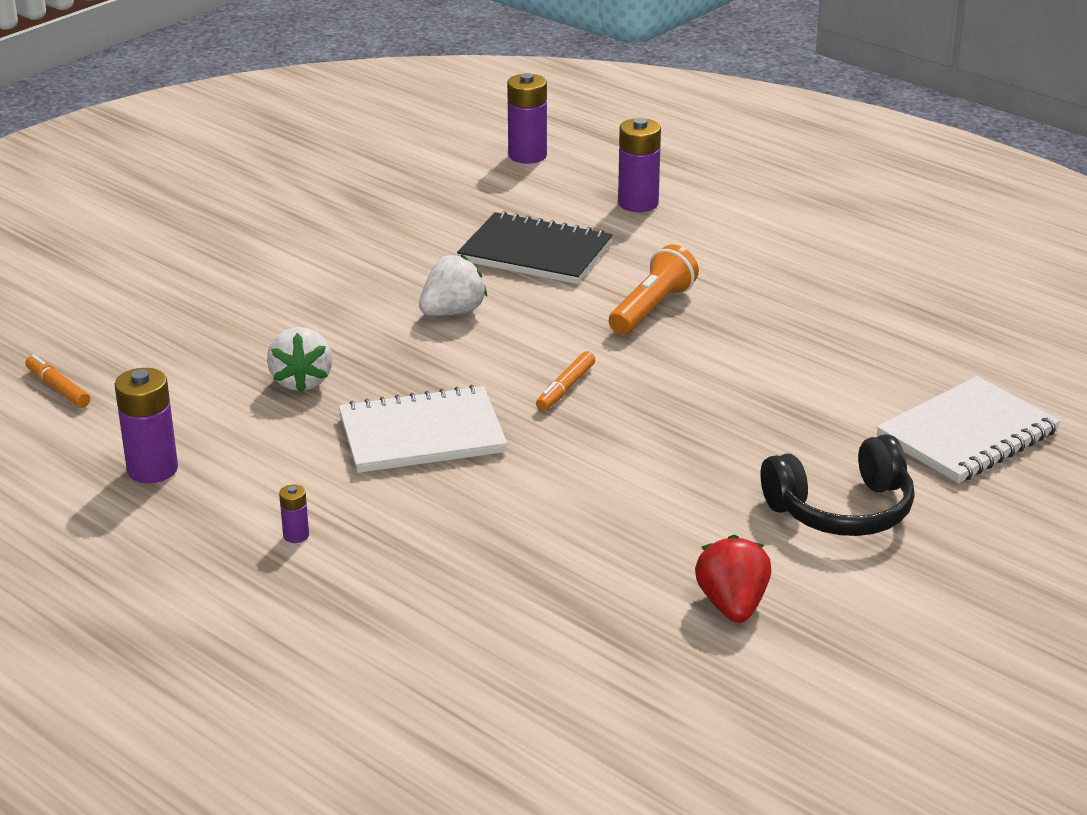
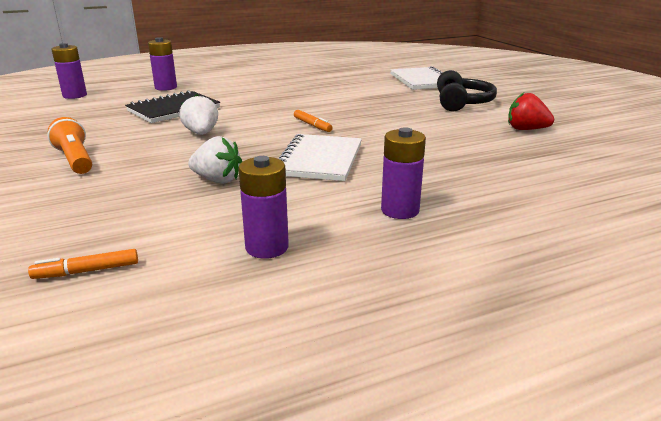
camera: 65 degrees left, 5 degrees down
purple battery [279,484,309,543] -> purple battery [381,127,426,219], size x2.05
orange flashlight [609,244,699,335] -> orange flashlight moved to [47,117,92,174]

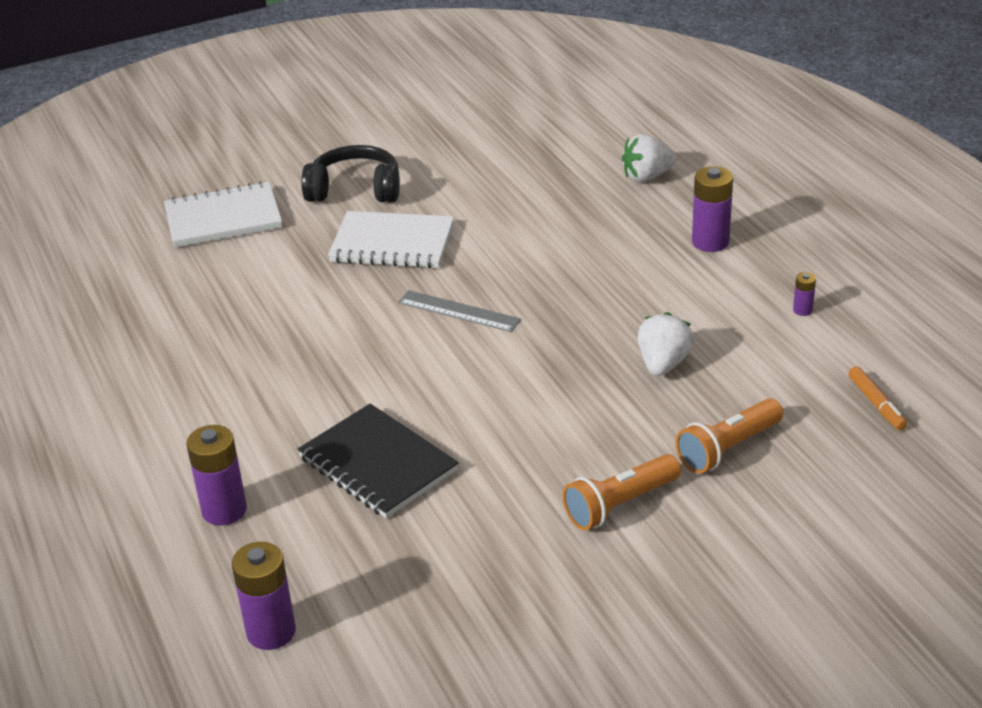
camera: 90 degrees left, 10 degrees up
white strawberry [179,94,218,135] -> white strawberry moved to [622,134,677,182]
purple battery [238,156,289,259] -> purple battery [793,272,816,316], size x0.49
white notebook [279,134,362,181] -> white notebook moved to [328,211,454,268]
orange marker [294,110,333,132] -> grey ruler [398,290,521,332]
red strawberry [508,93,554,130] -> none
none -> orange flashlight [676,398,783,474]

